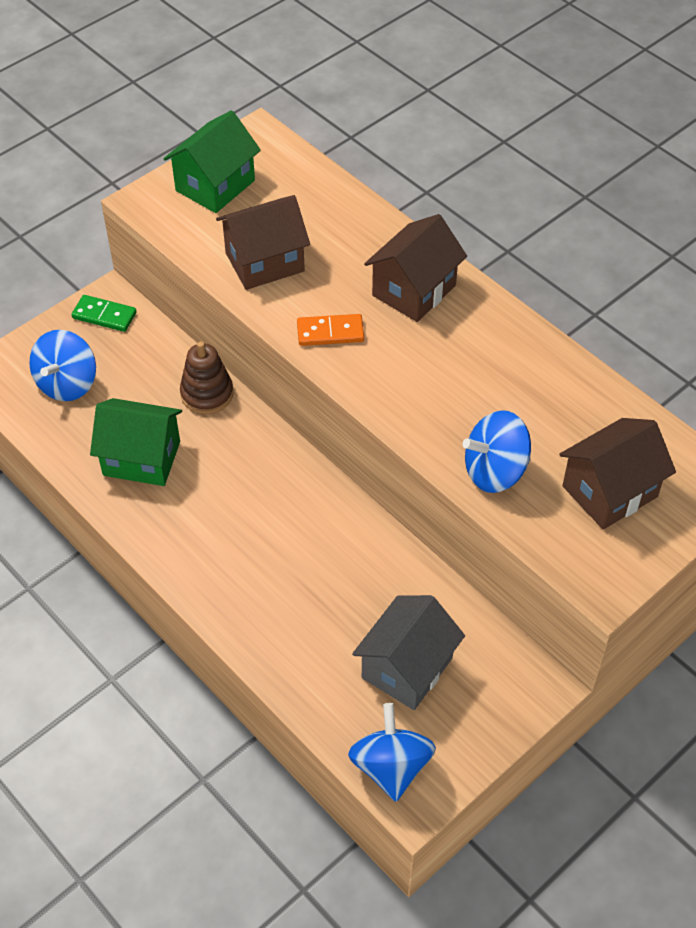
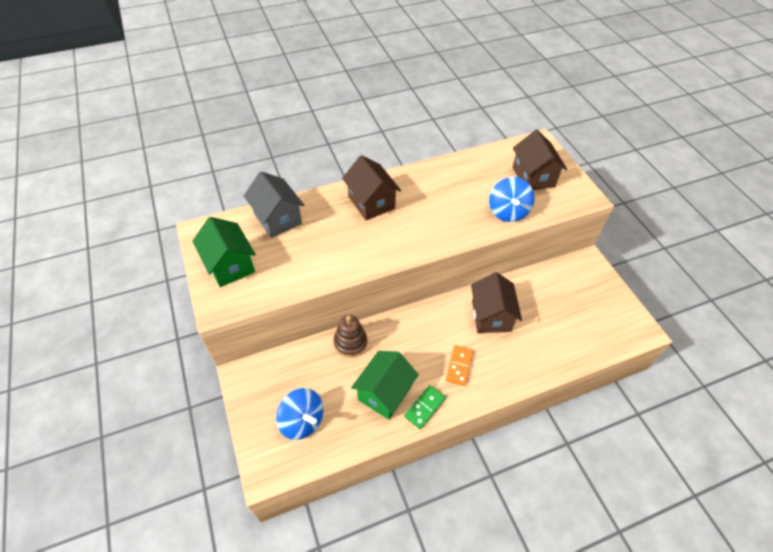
camera: 70 degrees left, 0 degrees up
green domino [72,295,137,332] -> green domino moved to [404,385,446,429]
brown house [216,195,310,290] -> brown house moved to [471,272,522,333]
orange domino [297,314,364,346] -> orange domino moved to [446,345,473,386]
blue spinning top [348,703,436,802] -> none
grey house [352,595,465,710] -> grey house moved to [244,172,304,238]

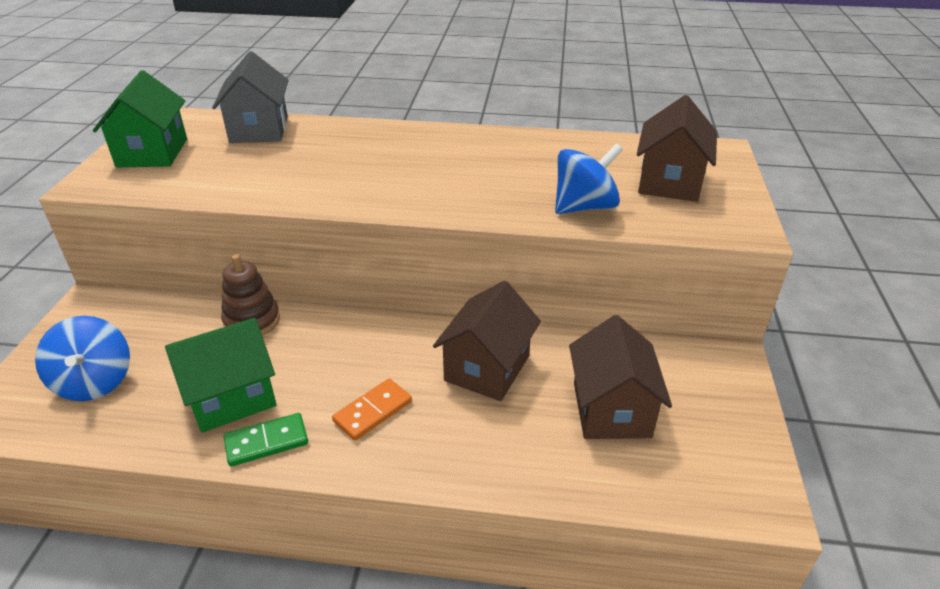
camera: 30 degrees right, 15 degrees down
brown house [342,155,401,220] -> brown house moved to [569,315,672,439]
blue spinning top [489,177,535,222] -> blue spinning top turned 150 degrees counterclockwise [555,144,623,214]

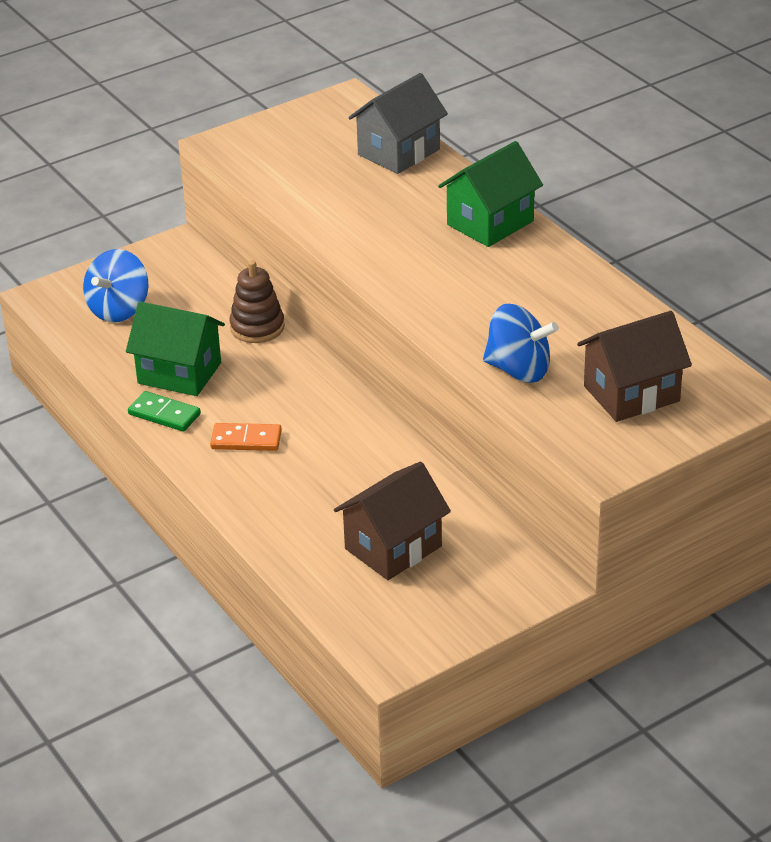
camera: 50 degrees right, 0 degrees up
green house [93,70,187,167] -> green house moved to [438,141,543,247]
brown house [433,281,541,401] -> none

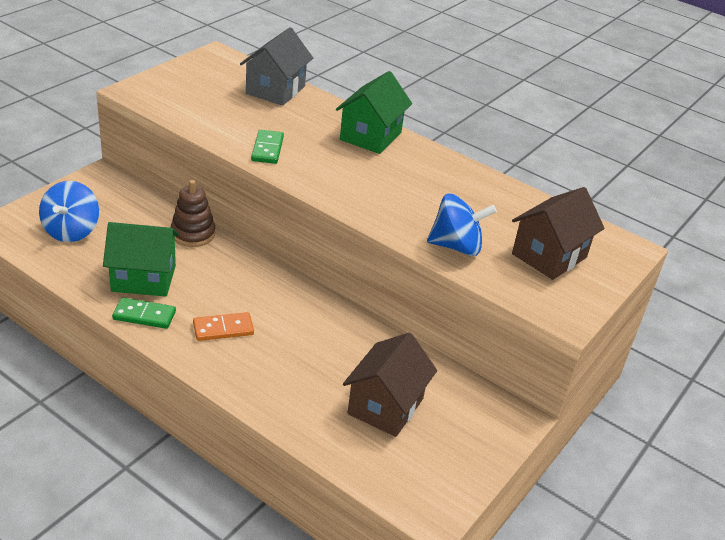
camera: 25 degrees left, 0 degrees up
none -> green domino [251,130,284,164]

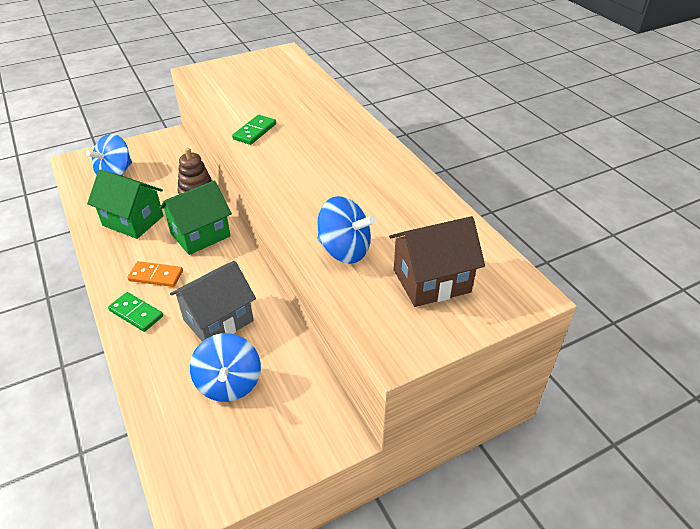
camera: 30 degrees right, 5 degrees up
green domino [112,298,176,329] -> green domino moved to [108,292,163,332]
grey house [240,27,313,105] -> grey house moved to [170,261,256,342]
green house [336,71,412,154] -> green house moved to [159,180,232,255]
brown house [343,333,437,437] -> blue spinning top [190,333,261,402]

